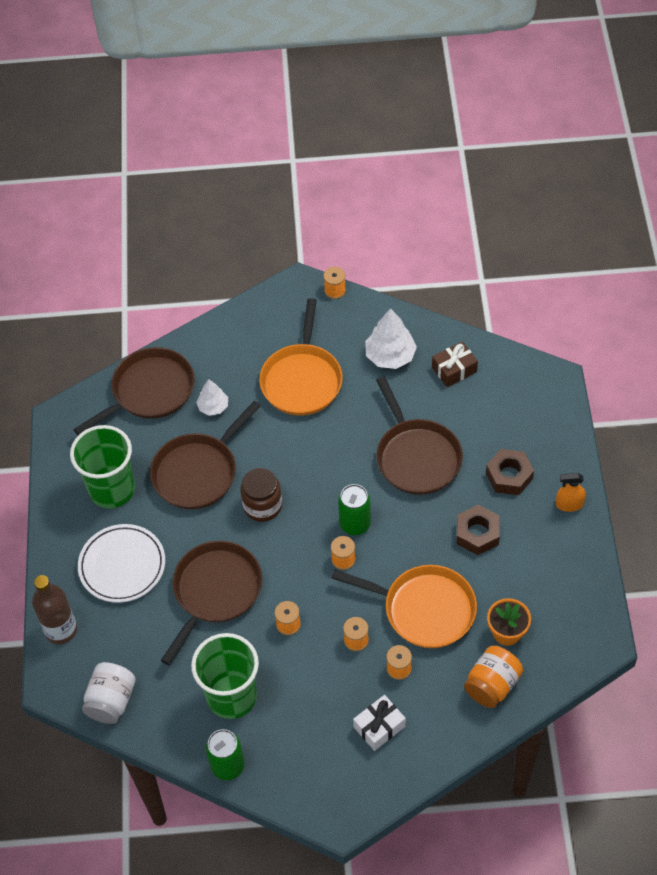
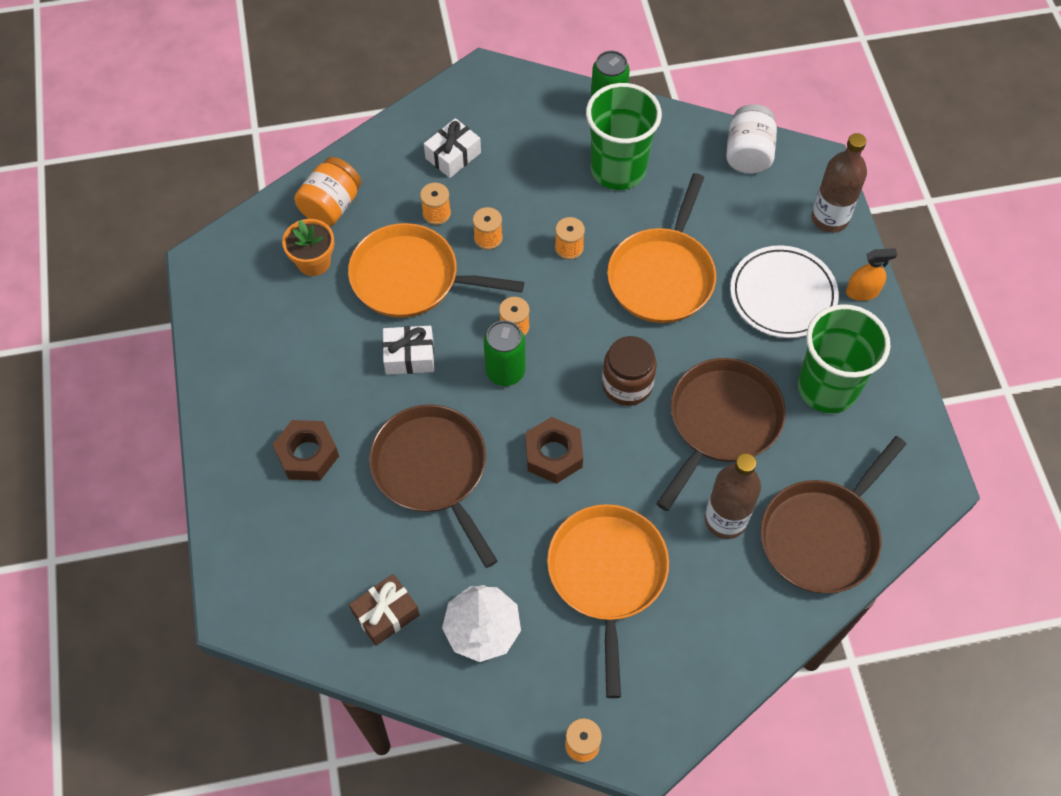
camera: 170 degrees right, 5 degrees up
brown pan [161,541,262,665] -> orange pan [607,173,716,323]
white tree [196,379,228,416] -> brown bottle [705,453,761,539]
brown nut [457,504,500,555] -> brown nut moved to [525,417,583,484]
orange spray bottle [556,473,586,512] -> orange spray bottle moved to [846,248,898,301]
none -> white gift [382,326,434,375]

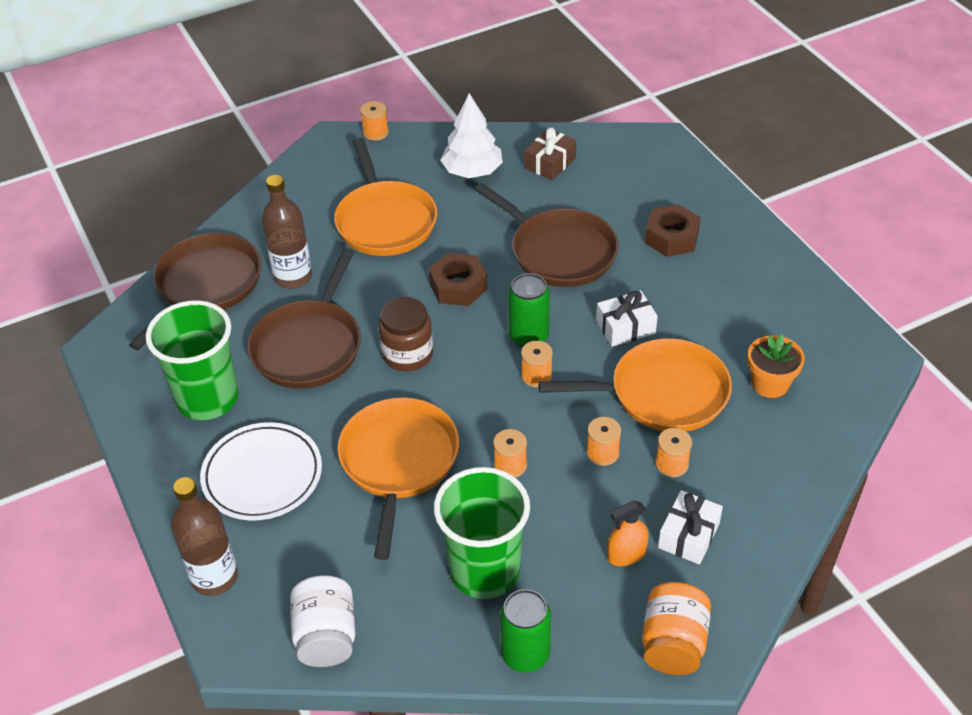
camera: 165 degrees right, 15 degrees down
orange jar [294,157,361,227] -> orange jar moved to [642,582,711,675]
orange spray bottle [846,248,898,301] -> orange spray bottle moved to [608,500,649,566]

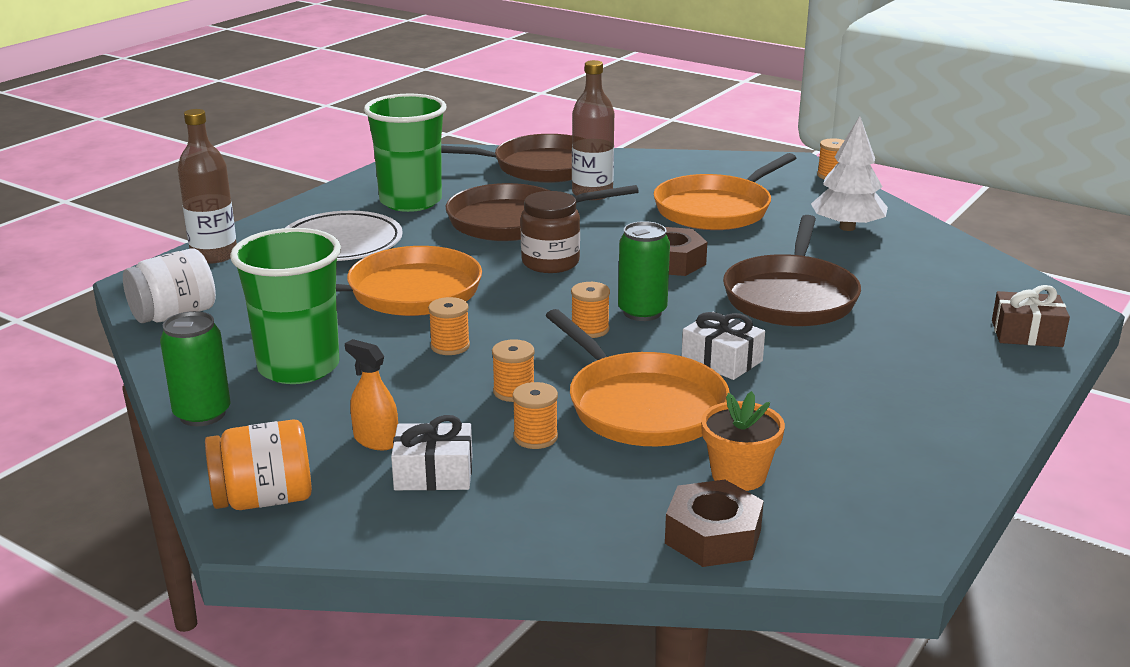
camera: 60 degrees right, 20 degrees down
brown gift [524,128,576,180] -> brown gift moved to [992,285,1070,347]
brown nut [645,204,701,257] -> brown nut moved to [665,480,764,567]

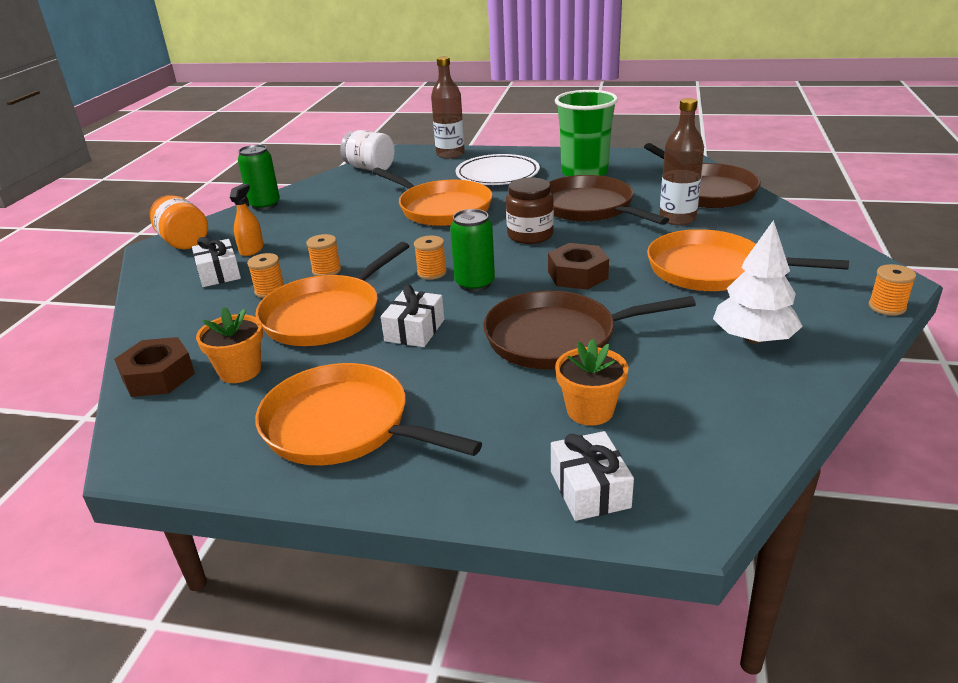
camera: 70 degrees right, 5 degrees up
green cup [230,228,341,384] -> none
orange spool [428,297,470,355] -> none
brown gift [992,285,1070,347] -> white gift [551,431,634,521]
none -> orange pan [255,363,482,465]
none -> orange flower pot [555,339,628,426]

